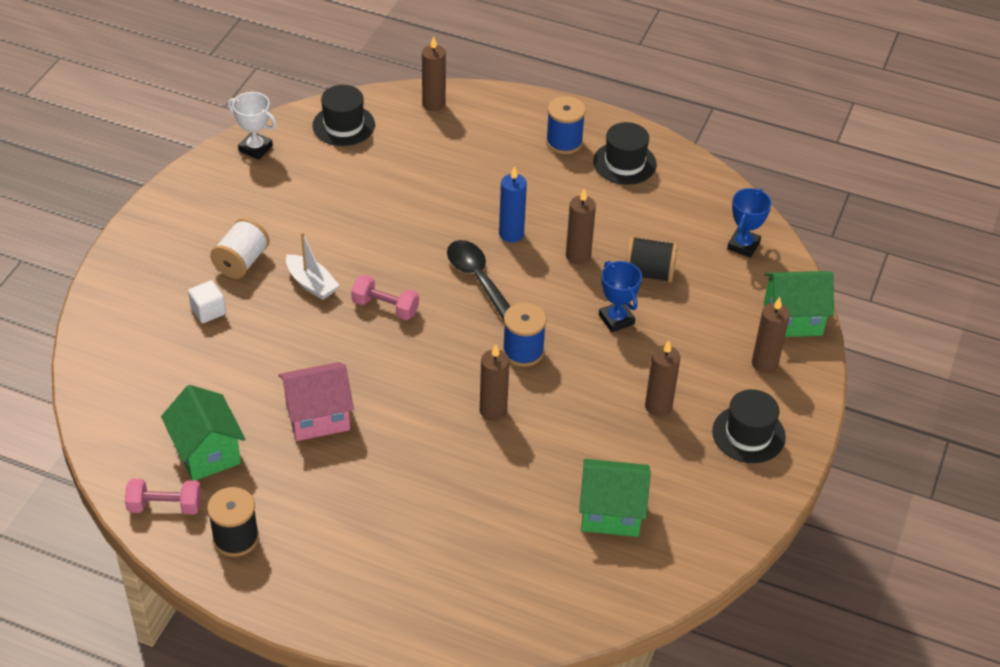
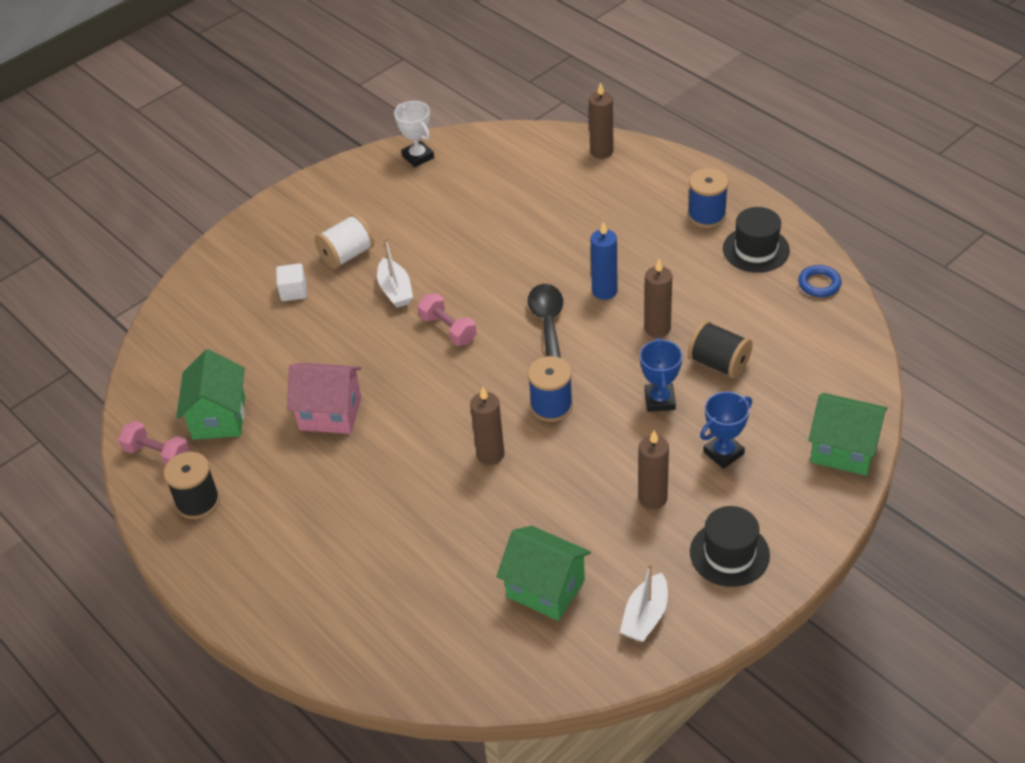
camera: 30 degrees right, 0 degrees up
black hat [312,85,375,146] -> none
blue trophy [727,188,772,258] -> blue trophy moved to [700,391,752,469]
brown candle [752,297,790,373] -> none
none -> white boat [620,563,668,642]
none -> blue ring [798,265,842,297]

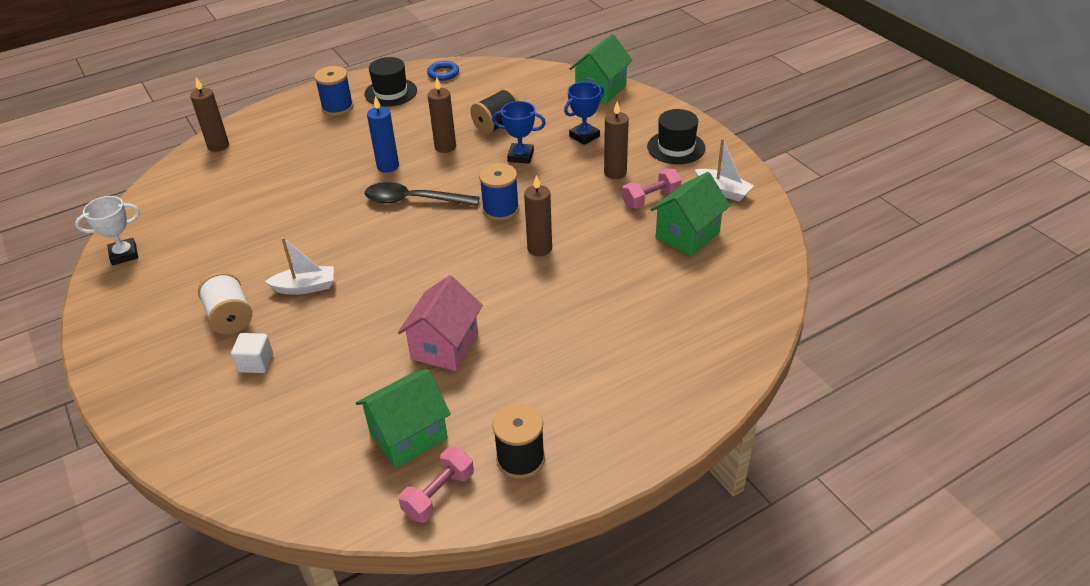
camera: 80 degrees left, 5 degrees down
green house [176,349,245,440] -> green house turned 45 degrees counterclockwise [356,369,451,468]
pink dumbbell [418,293,477,346] -> pink dumbbell moved to [622,169,681,209]
blue trophy [700,391,752,469] -> blue trophy turned 75 degrees clockwise [564,82,604,145]

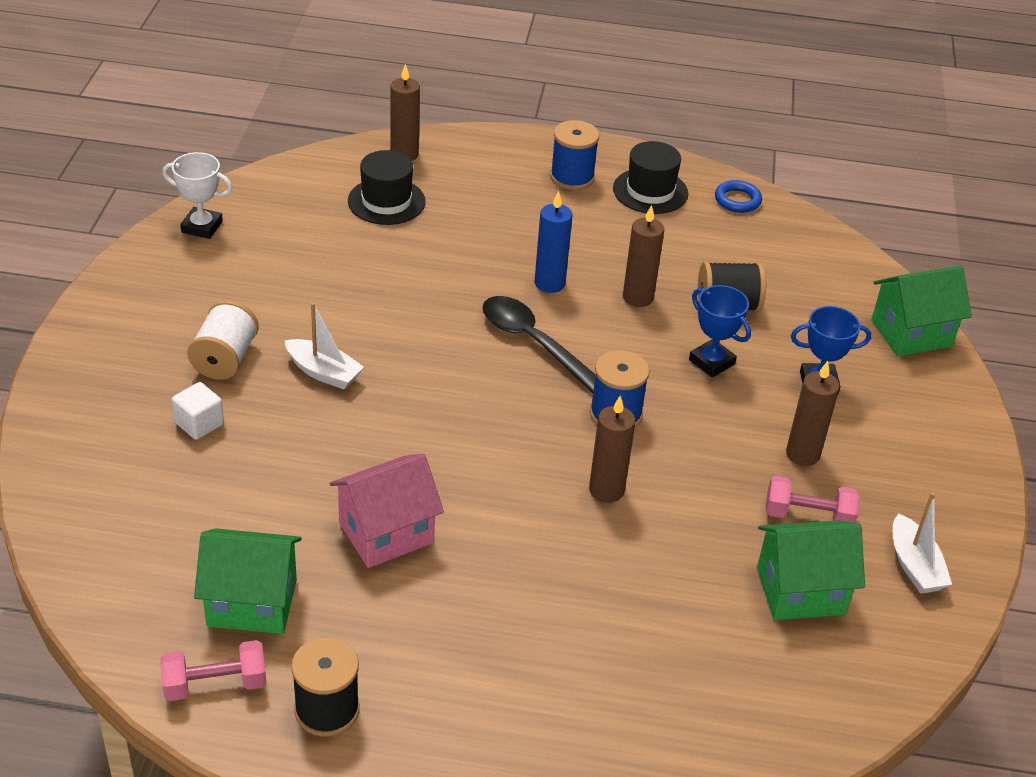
camera: 35 degrees right, 0 degrees up
black hat [647,109,706,164] -> black hat moved to [348,150,425,225]

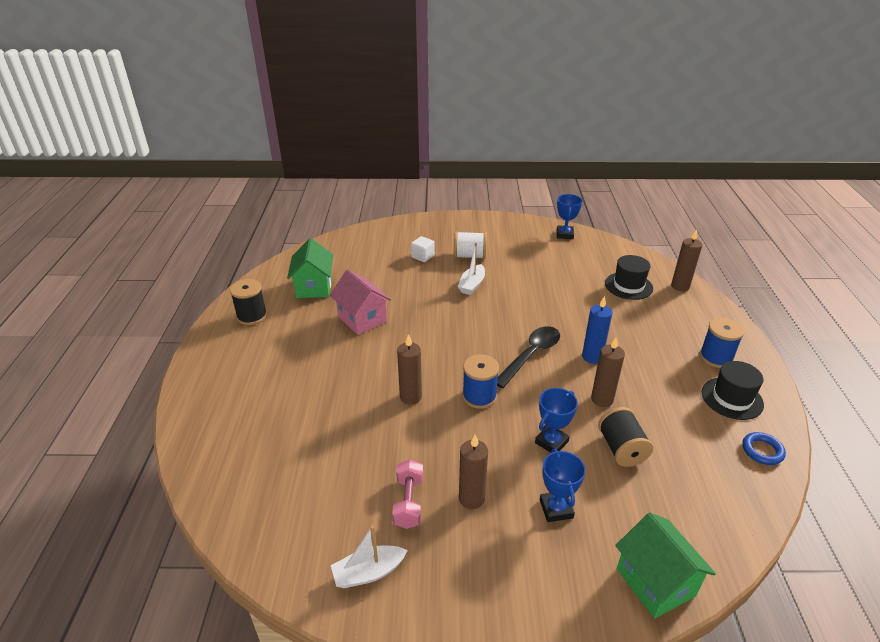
camera: 85 degrees right, 5 degrees down
pink dumbbell [161,640,266,701] -> none
white trophy [163,152,232,239] -> blue trophy [557,194,583,239]
green house [757,520,865,620] -> none

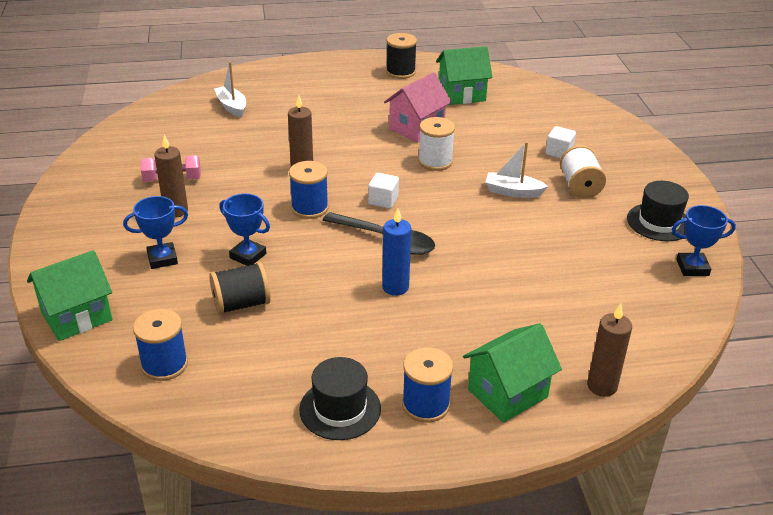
camera: 80 degrees right, 0 degrees up
white boat [331,525,408,588] -> white boat moved to [214,61,246,118]
brown candle [591,337,625,407] -> none
black hat [605,255,653,300] -> black hat moved to [627,181,689,241]
blue ring [742,432,786,465] -> none
none -> blue spool [133,309,188,381]
none -> white cube [368,173,399,209]
none -> white spool [418,117,455,171]
none -> green house [463,323,562,423]

